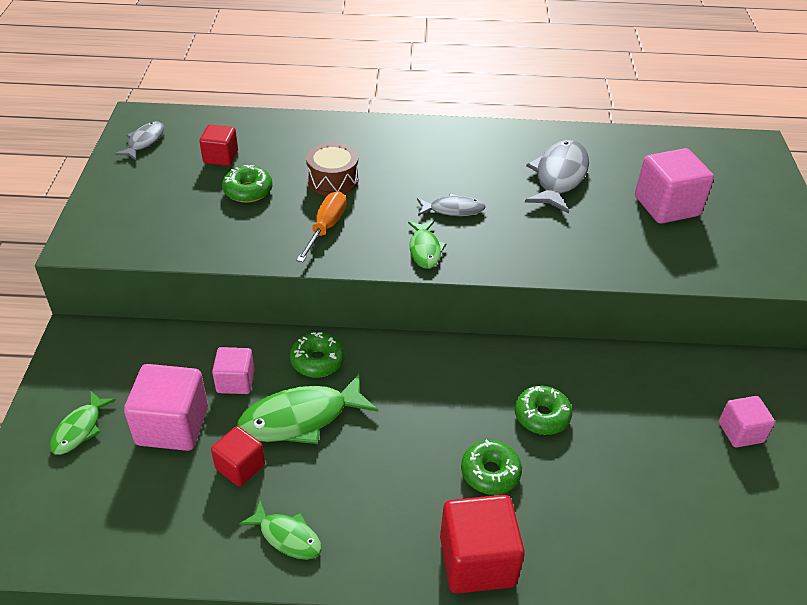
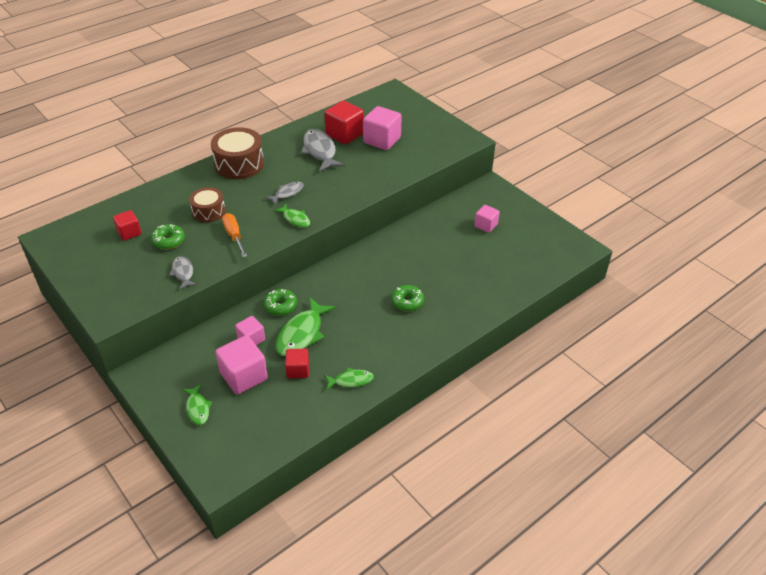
camera: 40 degrees left, 0 degrees up
grey fish [115,122,164,160] -> grey fish moved to [169,256,197,290]
red cube [440,495,525,594] -> red cube moved to [324,100,364,145]
green donut [514,386,572,435] -> none
none -> brown drum [211,127,264,179]

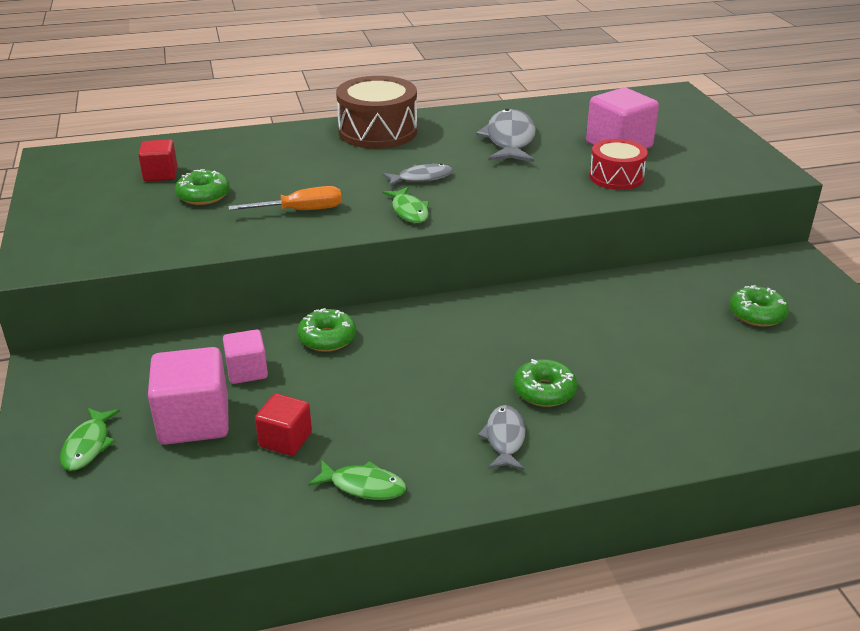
camera: 25 degrees right, 10 degrees down
grey fish [169,256,197,290] -> grey fish moved to [478,405,526,470]
brown drum [189,187,226,222] -> none
orange screwdriver [222,213,247,258] -> orange screwdriver turned 75 degrees clockwise [228,186,342,210]
green fish [275,298,336,356] -> none
red cube [324,100,364,145] -> none
pink cube [474,205,500,233] -> green donut [729,285,789,327]
none -> red drum [589,139,648,190]

